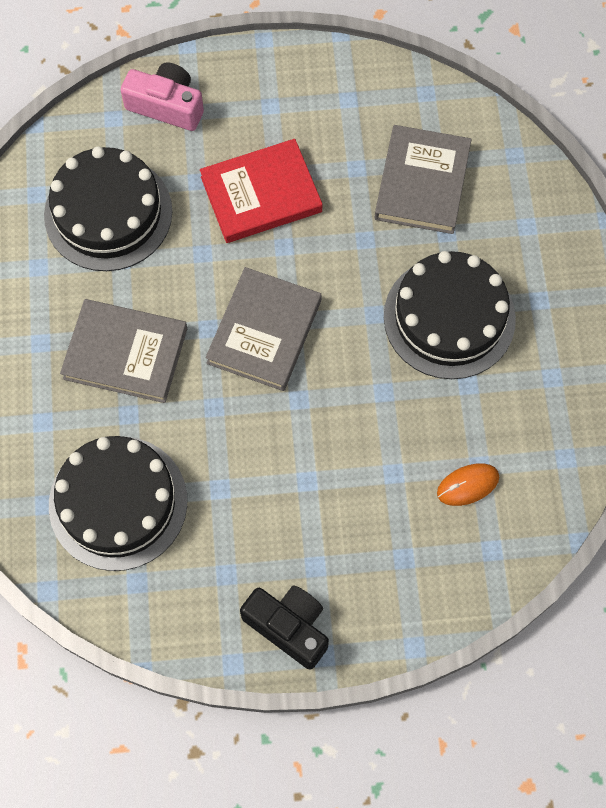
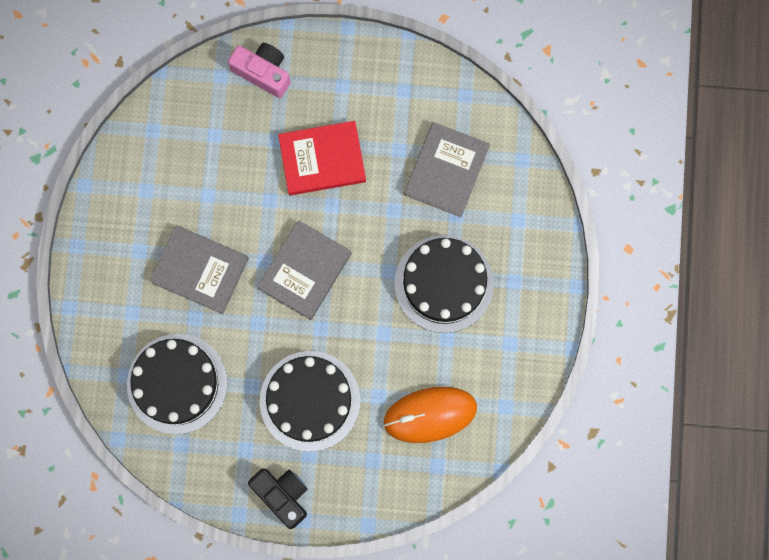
camera: 10 degrees right, 10 degrees up
black cake [44,146,172,271] -> black cake moved to [260,351,360,452]
orange mouse [437,463,499,506] -> orange mouse [383,387,477,443], size x1.95

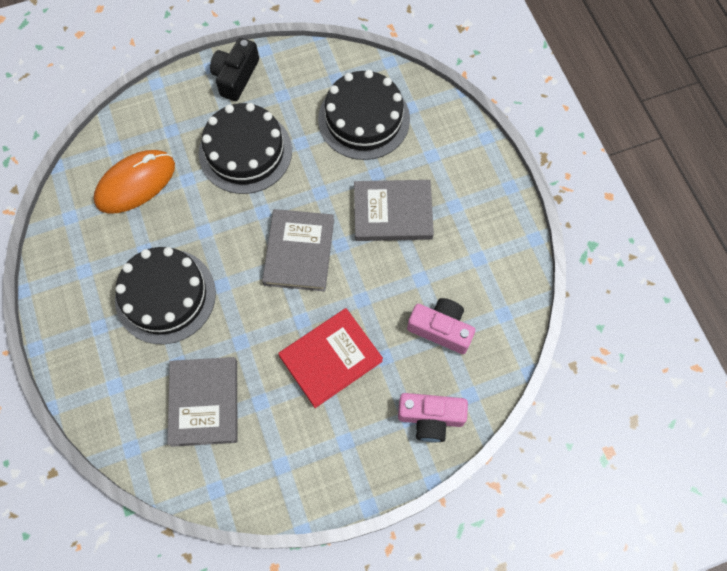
camera: 155 degrees right, 10 degrees down
black camera [248,468,307,529] -> black camera turned 90 degrees clockwise [210,38,259,101]
none -> pink camera [407,298,475,354]

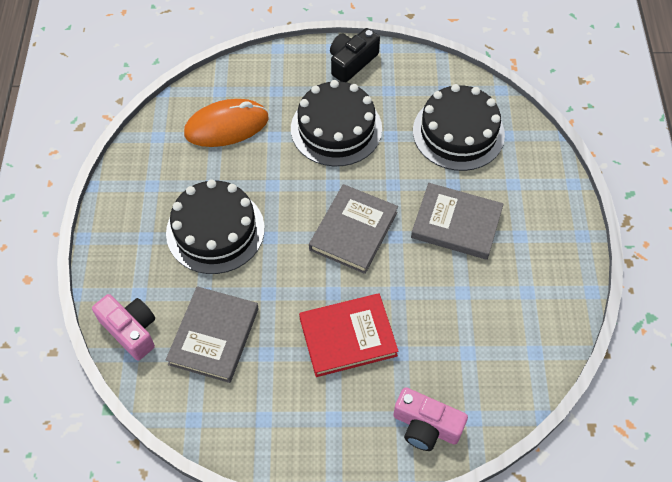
camera: 20 degrees right, 10 degrees down
pink camera [407,298,475,354] -> pink camera moved to [92,294,155,360]

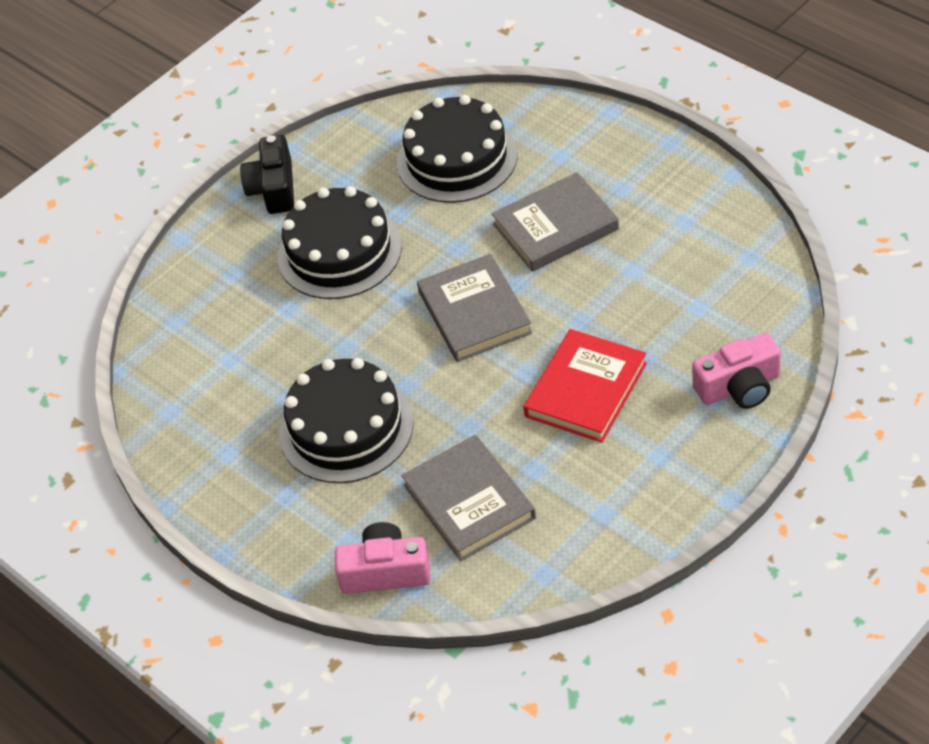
camera: 40 degrees left, 10 degrees down
orange mouse [184,99,269,147] -> none

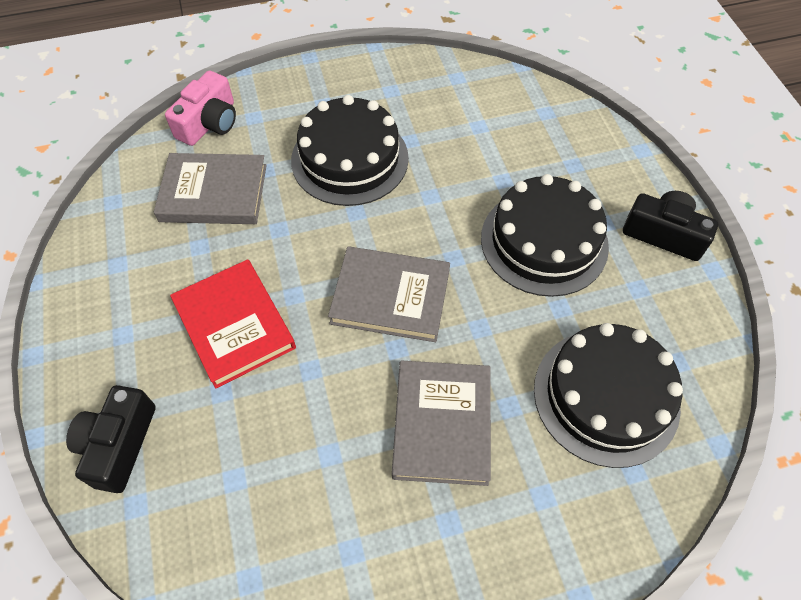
camera: 115 degrees right, 10 degrees up
pink camera [692,333,781,409] -> black camera [66,385,156,493]

